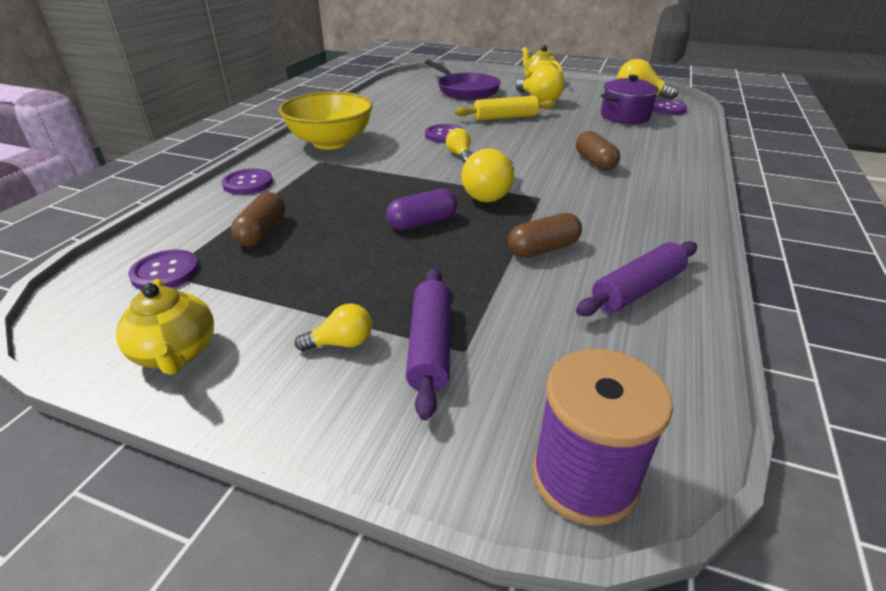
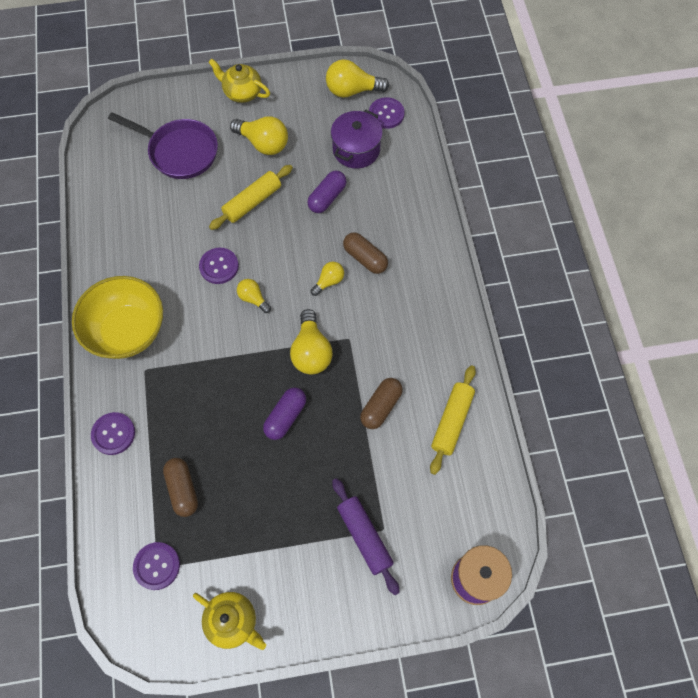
camera: 30 degrees left, 30 degrees up
yellow light bulb [295,304,372,351] -> yellow light bulb moved to [311,262,344,296]
purple rolling pin [576,241,697,316] -> yellow rolling pin [430,365,476,475]
none -> purple capsule [307,171,347,213]

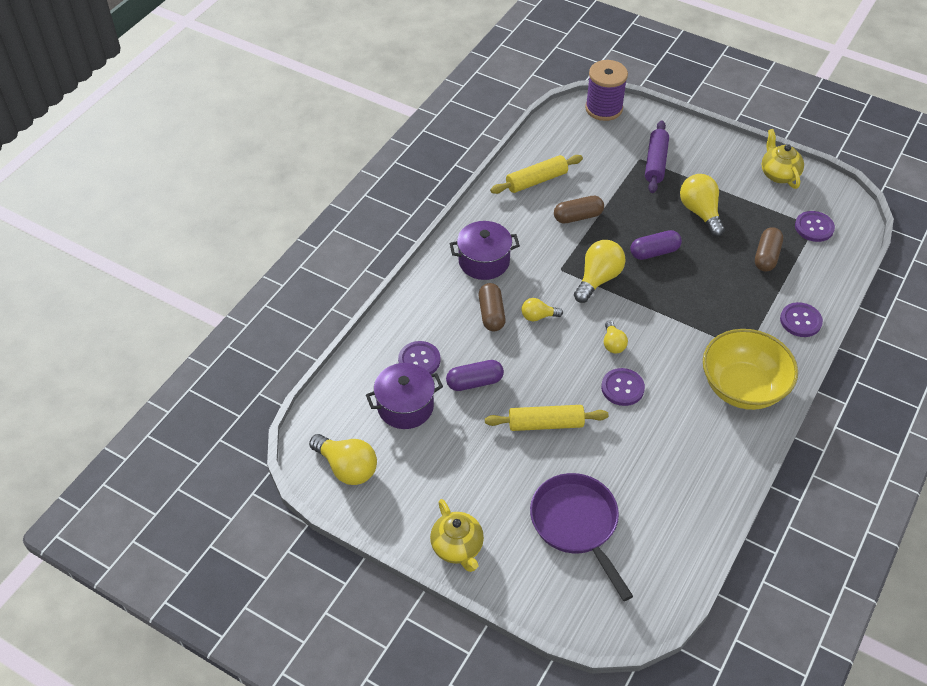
camera: 140 degrees left, 15 degrees down
yellow light bulb [230,116,288,155] -> yellow light bulb moved to [680,174,725,237]
purple button [369,97,404,129] -> purple button moved to [398,341,441,374]
none -> purple pot [449,221,520,280]

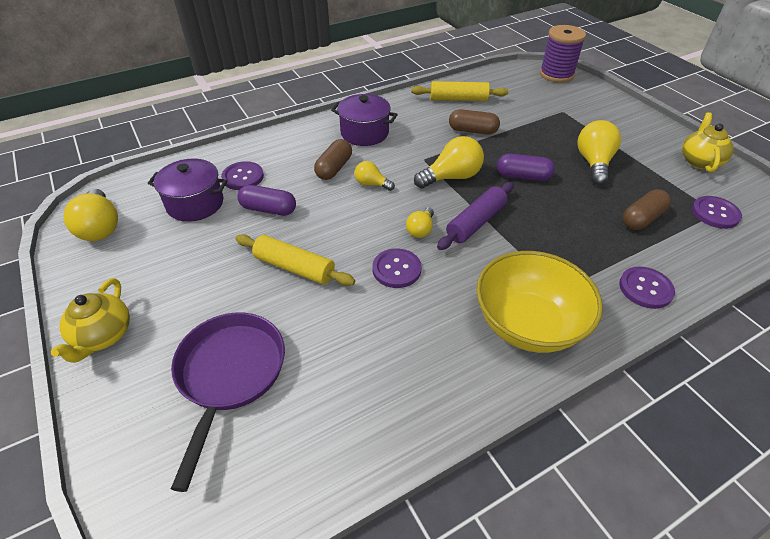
camera: 30 degrees right, 5 degrees down
purple rolling pin [645,120,669,193] -> purple rolling pin moved to [437,182,514,250]

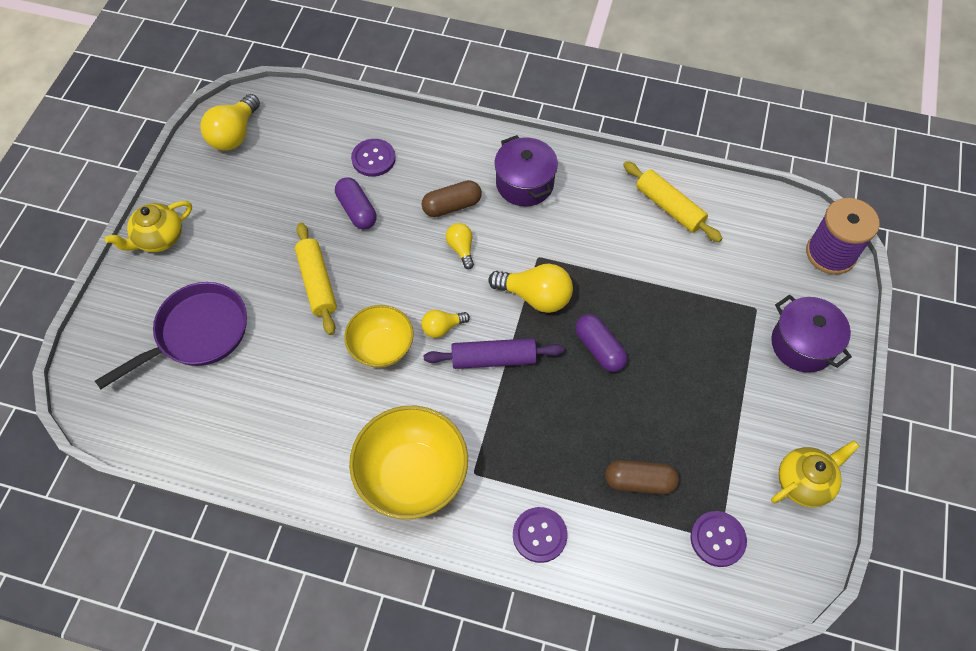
camera: 45 degrees right, 15 degrees up
purple pot [148,158,228,222] -> purple pot moved to [771,295,852,373]
purple button [372,248,422,288] -> yellow bowl [344,305,414,368]
brown capsule [449,109,500,135] -> none
yellow light bulb [577,120,621,185] -> none

